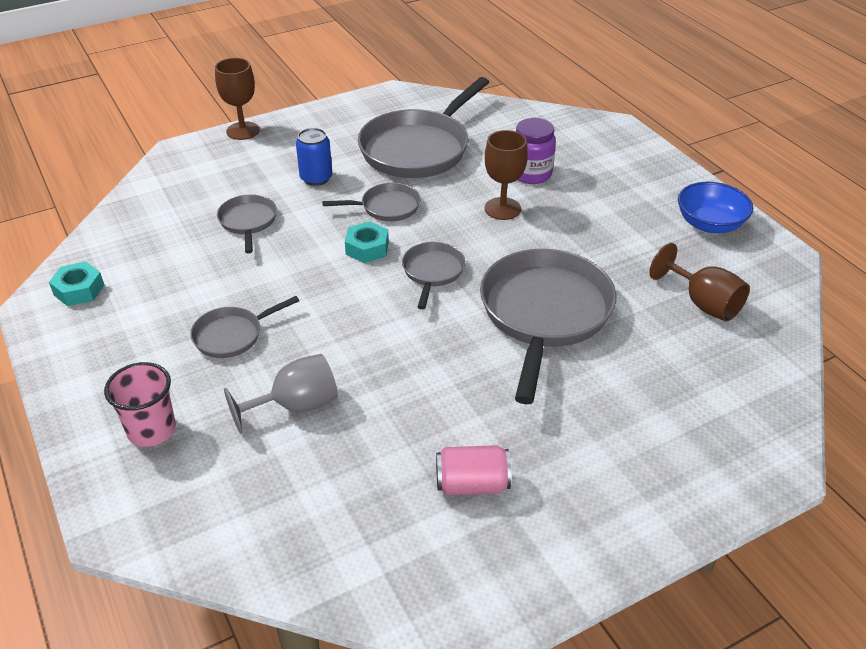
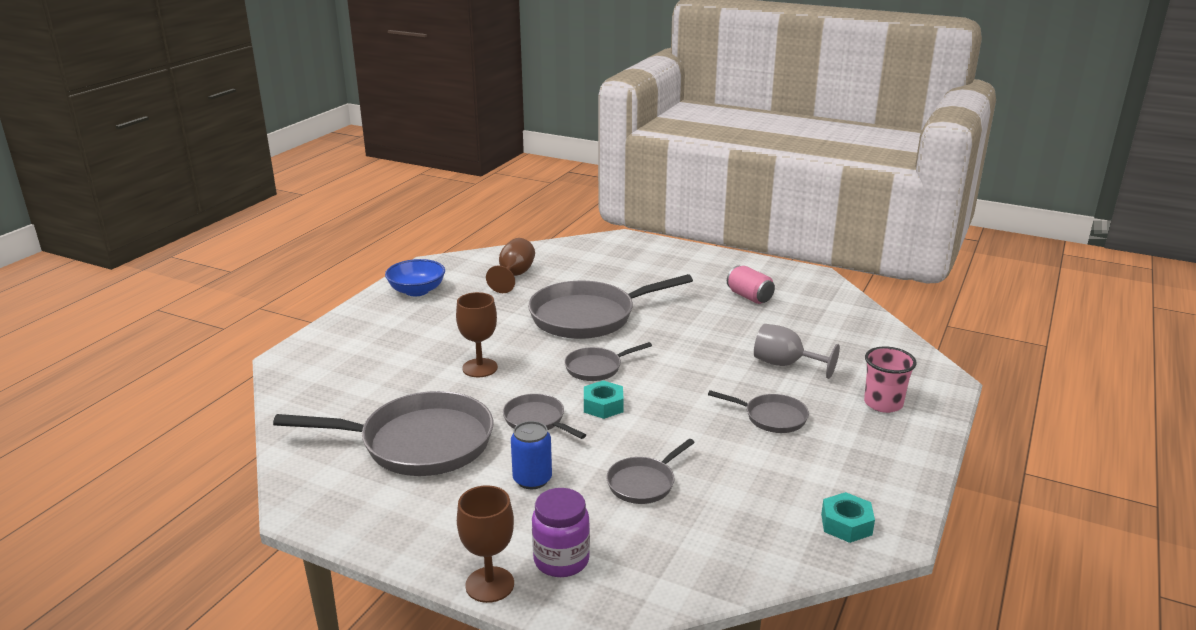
camera: 125 degrees left, 15 degrees down
purple jar [516,118,556,184] -> purple jar moved to [532,488,590,577]

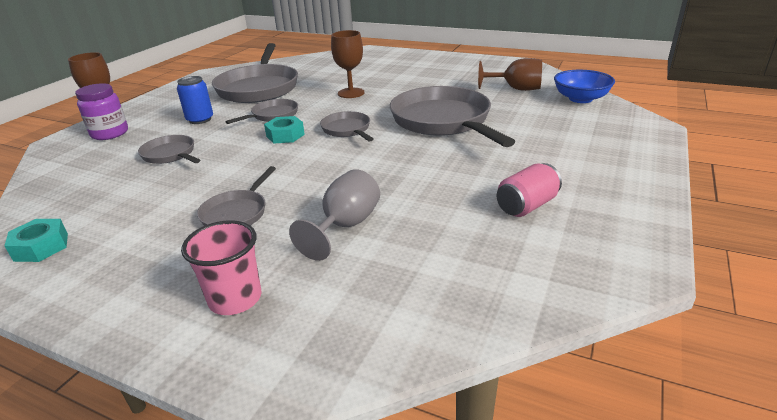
camera: 90 degrees right, 5 degrees up
blue bowl [385,259,445,296] -> blue bowl moved to [554,70,615,103]

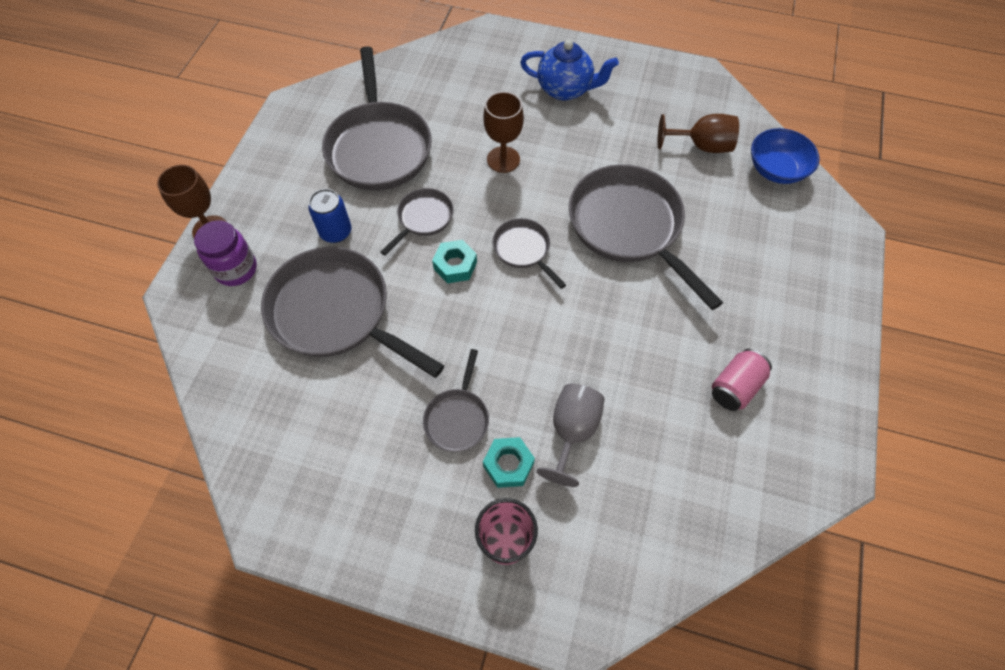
camera: 10 degrees left, 30 degrees up
turquoise nut [5,219,68,262] -> turquoise nut moved to [483,437,535,488]
grey pan [138,135,200,164] -> grey pan [261,247,444,378], size x2.03
none -> blue teapot [520,40,619,100]

